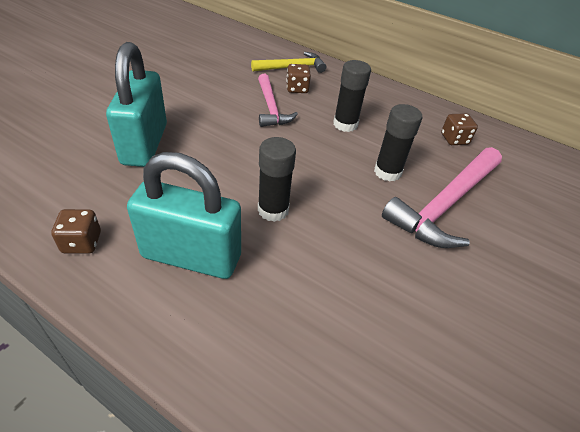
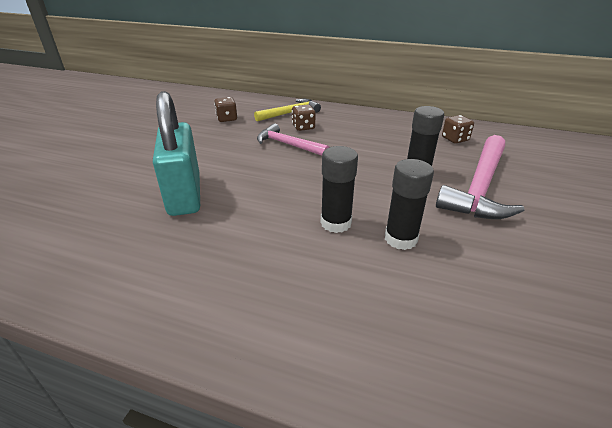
camera: 10 degrees left, 10 degrees down
brown dice [51,209,101,254] -> brown dice moved to [214,97,237,122]
turquoise padlock [127,152,241,279] -> none
pink hammer [258,74,298,127] -> pink hammer turned 150 degrees clockwise [257,123,329,156]
black glue stick [333,60,371,132] -> black glue stick moved to [385,159,434,250]

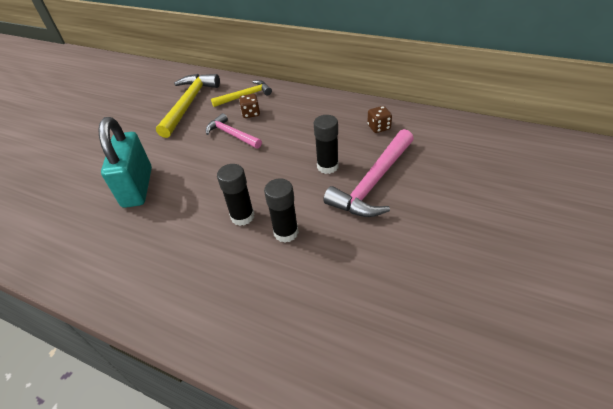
camera: 10 degrees right, 10 degrees up
brown dice [214,97,237,122] -> yellow hammer [156,74,220,138]

